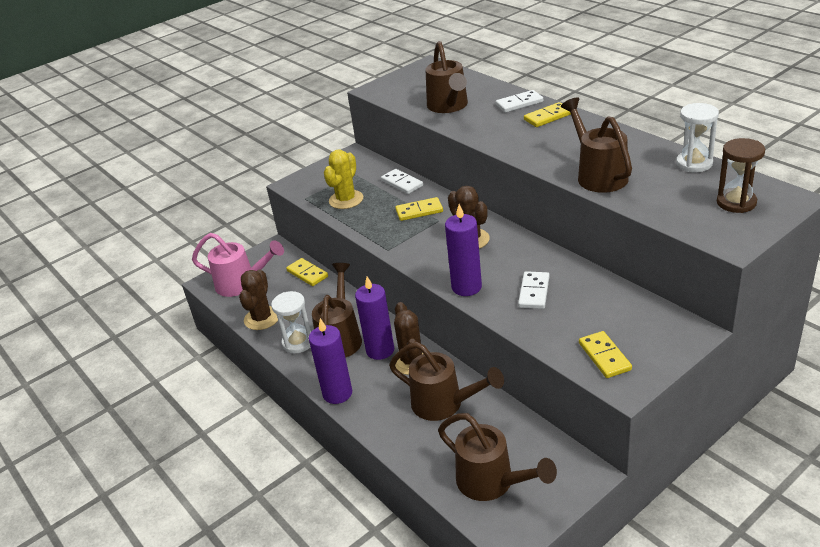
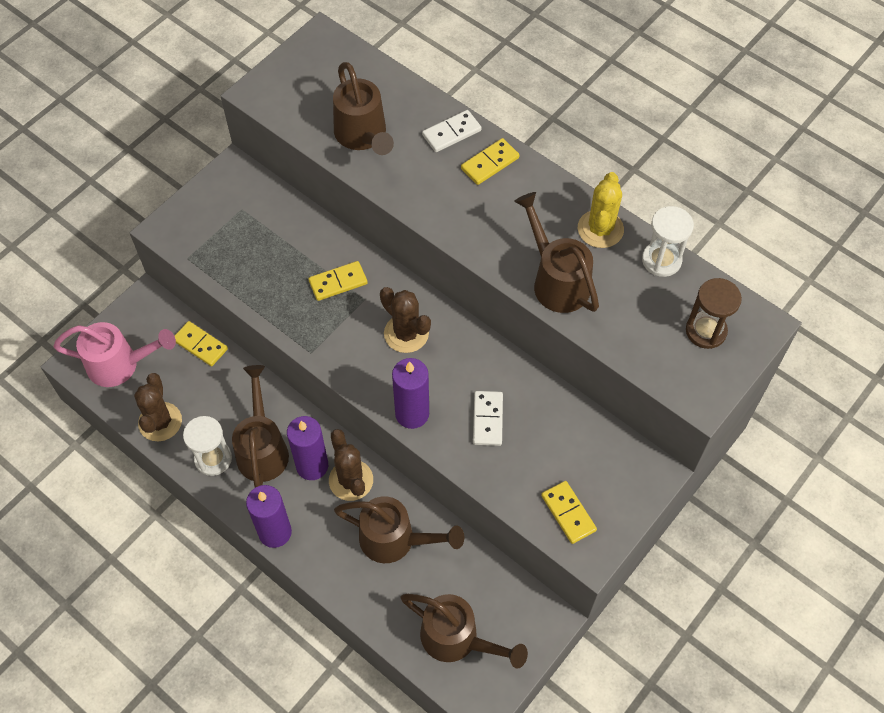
camera: 15 degrees left, 25 degrees up
yellow cactus [324,149,363,209] -> yellow cactus moved to [578,172,624,248]
white domino [381,169,423,194] -> none

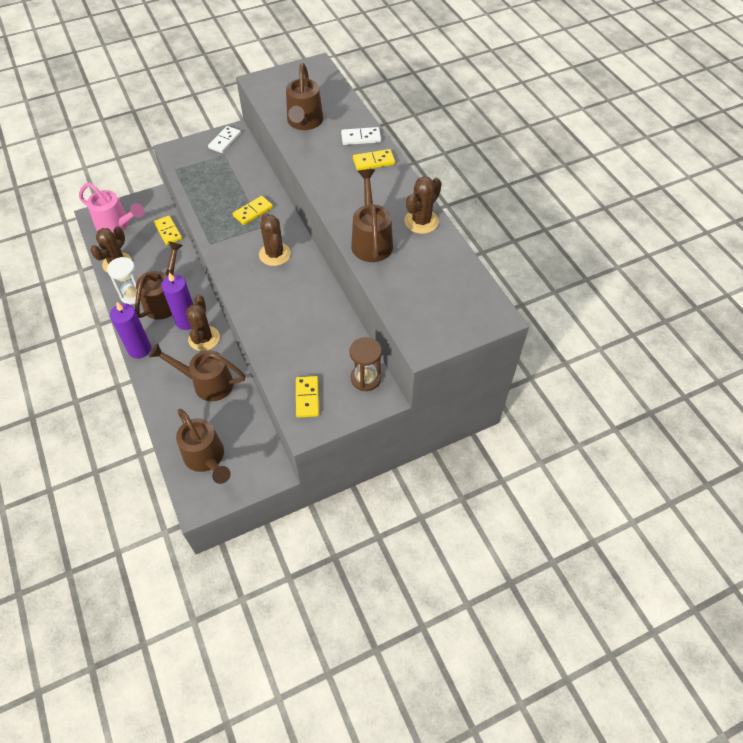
camera: 25 degrees right, 5 degrees down
yellow domino [308,261,368,301] -> yellow domino turned 45 degrees counterclockwise [233,196,273,225]
brown watering can [334,496,464,563] -> brown watering can turned 150 degrees clockwise [149,343,245,401]
purple candle [392,358,429,429] -> none
white domino [473,391,503,446] -> white domino moved to [208,126,241,153]
yellow cactus [578,172,624,248] -> brown cactus [405,176,442,234]
white hourglass [642,206,694,277] -> none
brown hourglass [686,278,742,349] -> brown hourglass moved to [349,337,382,391]

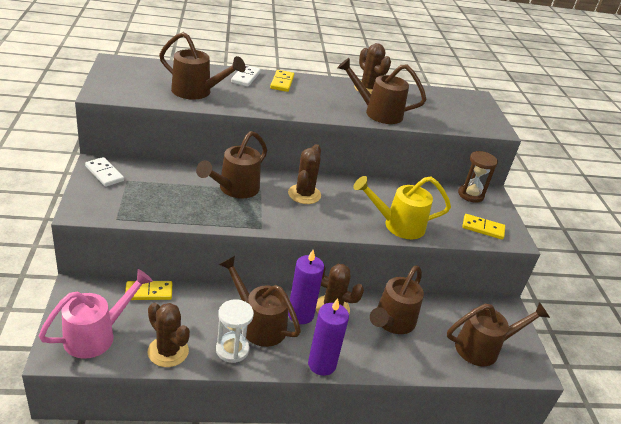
camera: 75 degrees left, 20 degrees down
yellow domino [233,196,273,225] -> brown watering can [196,131,267,198]
brown cactus [259,213,291,266] -> brown cactus turned 75 degrees counterclockwise [288,144,321,204]
none -> yellow watering can [353,176,451,239]

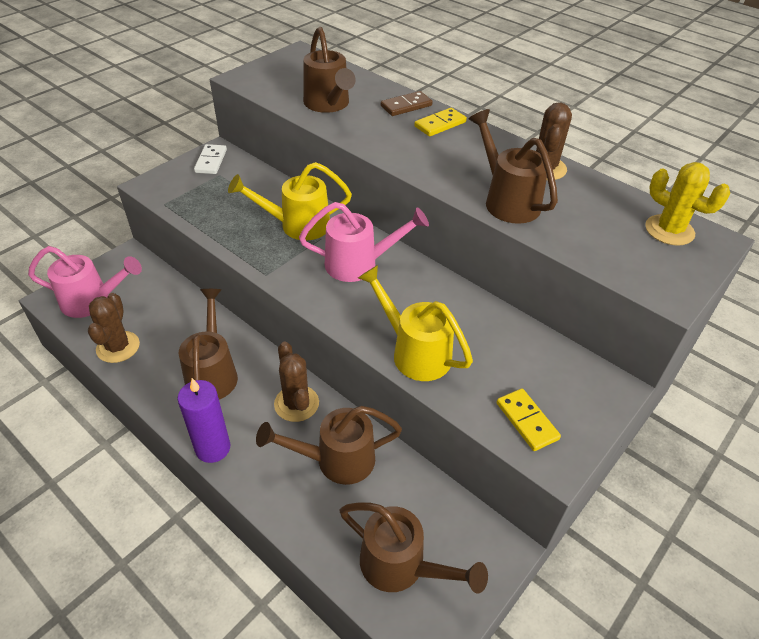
camera: 50 degrees right, 10 degrees up
yellow domino [125,281,172,300] -> none
brown watering can [196,131,267,198] -> yellow watering can [228,162,352,240]
white hourglass [216,299,254,363] -> none
white domino [231,65,261,87] -> brown domino [381,91,432,116]
brown cactus [288,144,321,204] -> pink watering can [299,202,429,282]
purple candle [288,250,324,324] -> none
brown hourglass [458,151,498,203] -> none
none -> yellow cactus [645,162,730,246]

